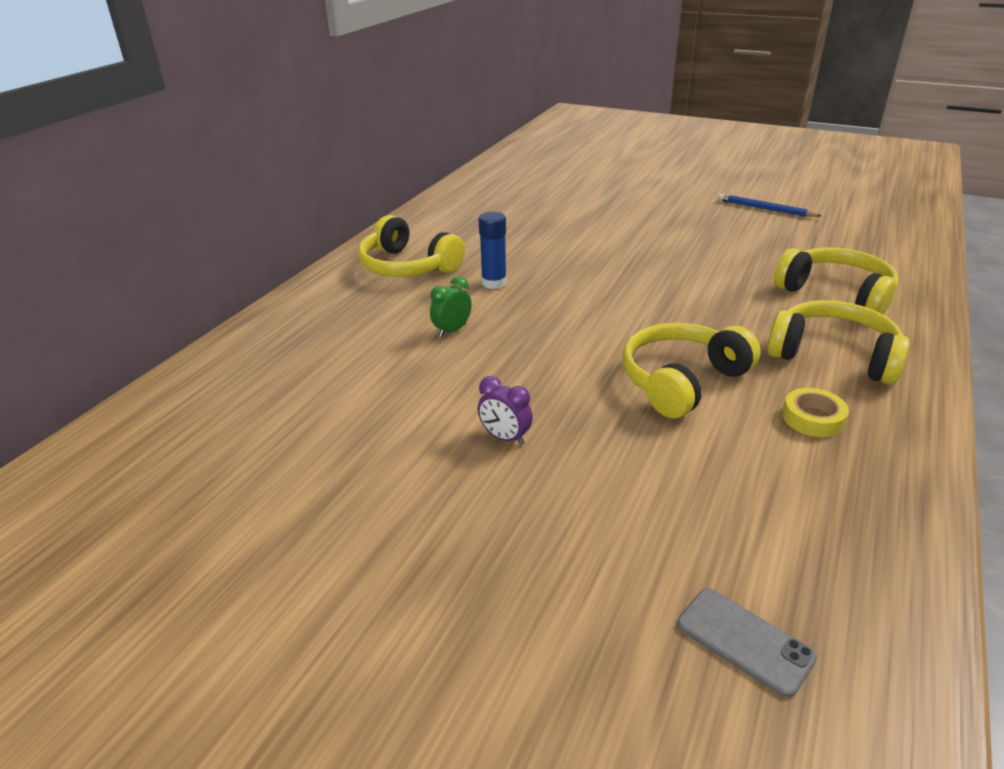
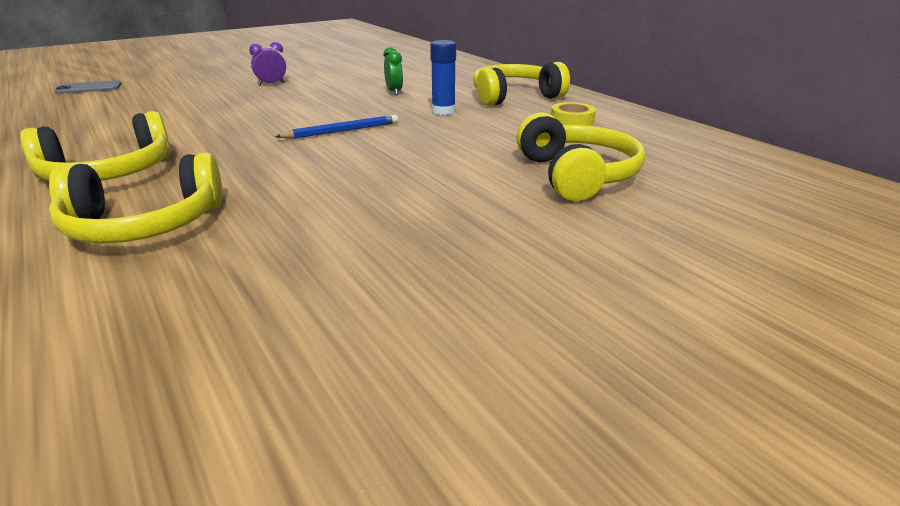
camera: 120 degrees right, 5 degrees down
yellow headphones [622,323,761,418] -> yellow headphones moved to [516,112,645,201]
blue pencil [717,194,822,217] -> blue pencil moved to [275,115,399,139]
yellow tape [782,388,849,437] -> yellow tape moved to [551,102,596,126]

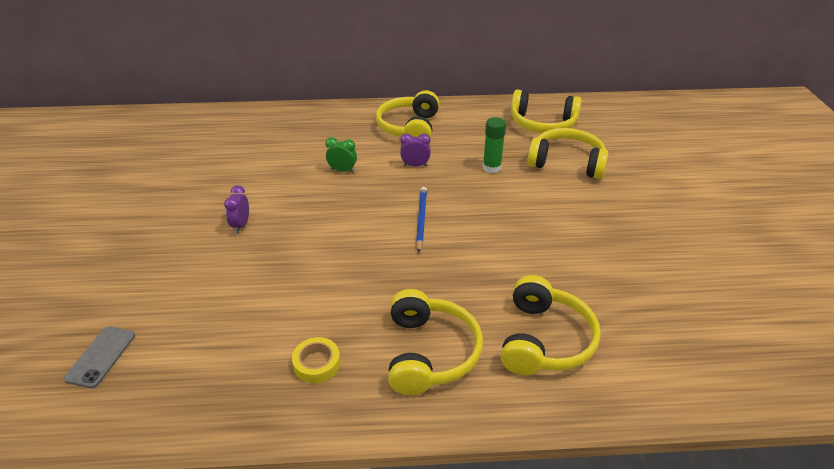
camera: 60 degrees left, 10 degrees up
blue glue stick [430,40,456,115] -> purple clock [400,133,431,167]
yellow tape [551,102,596,126] -> yellow tape moved to [292,337,340,383]
none -> green glue stick [483,117,506,173]
none -> yellow headphones [511,90,581,133]

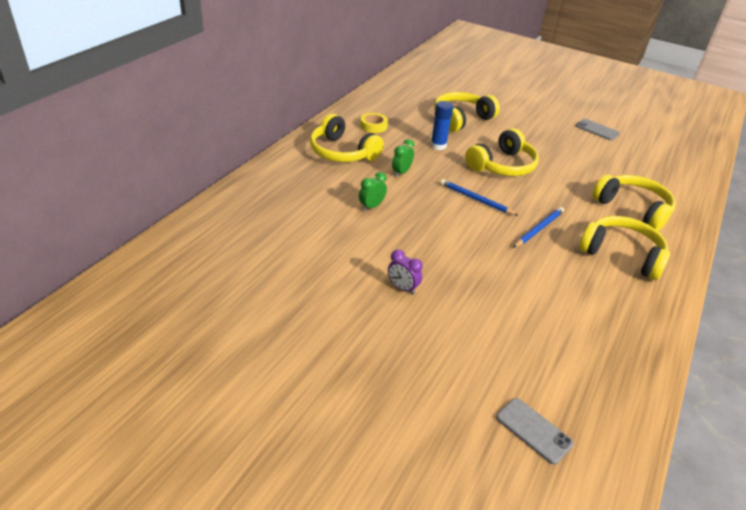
camera: 60 degrees left, 0 degrees up
yellow tape [292,337,340,383] -> yellow tape moved to [360,113,388,133]
purple clock [400,133,431,167] -> green clock [392,139,414,177]
green glue stick [483,117,506,173] -> blue glue stick [430,101,453,150]
yellow headphones [511,90,581,133] -> yellow headphones moved to [465,128,539,176]
none -> blue pencil [513,207,564,248]
none -> grey phone [576,119,620,141]

